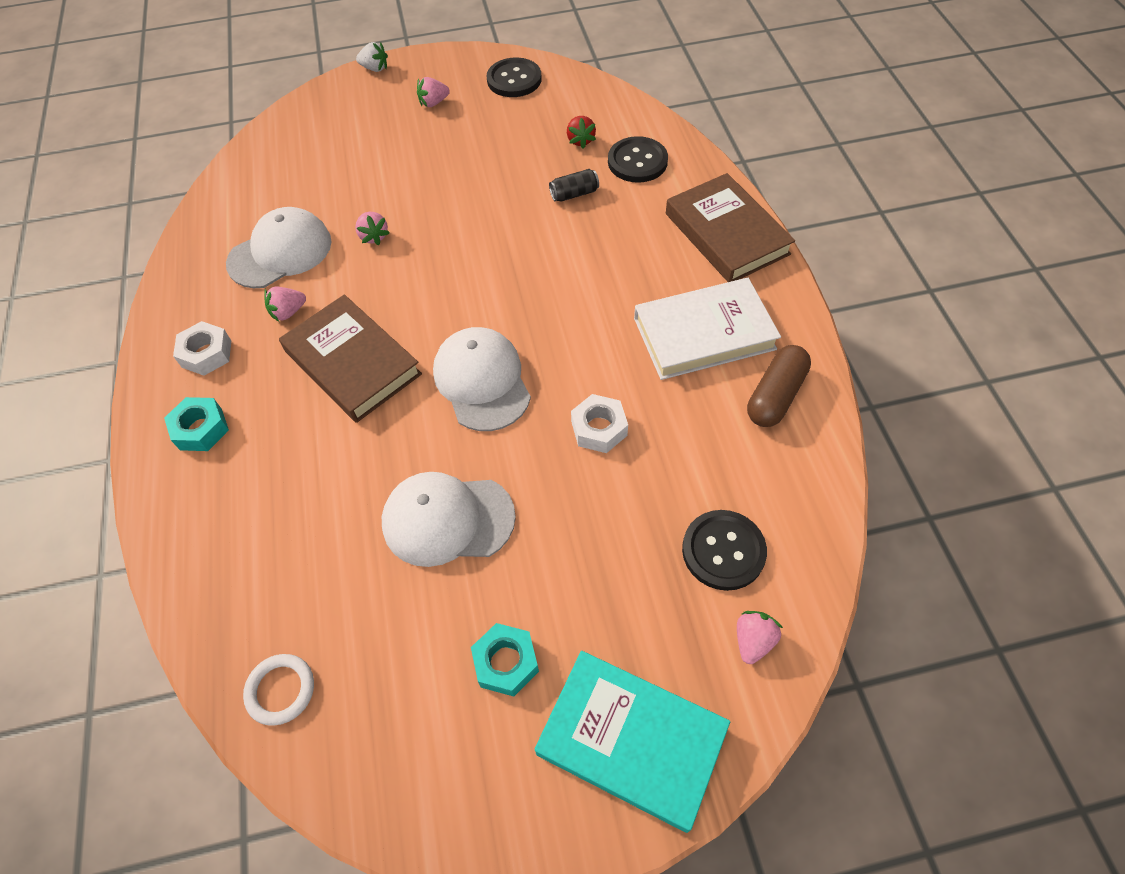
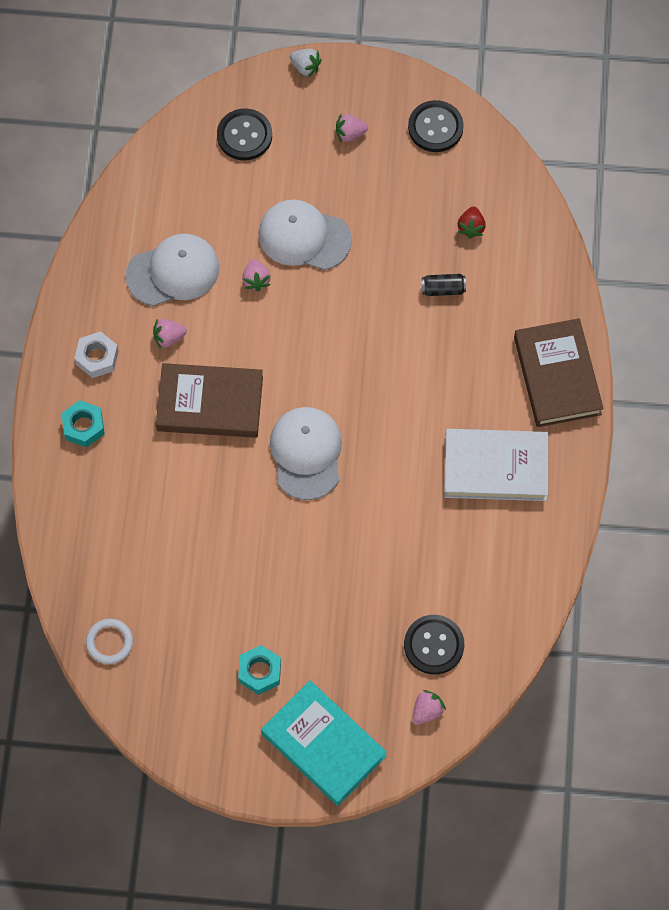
camera: 15 degrees right, 10 degrees up
brown book [279,295,422,423] -> brown book turned 60 degrees counterclockwise [156,363,263,438]
white cap [382,472,516,567] -> white cap moved to [258,200,352,270]
white nut [571,394,628,453] -> none
black button [608,136,668,183] -> black button moved to [217,108,272,160]
brown capsule [747,345,811,427] -> none

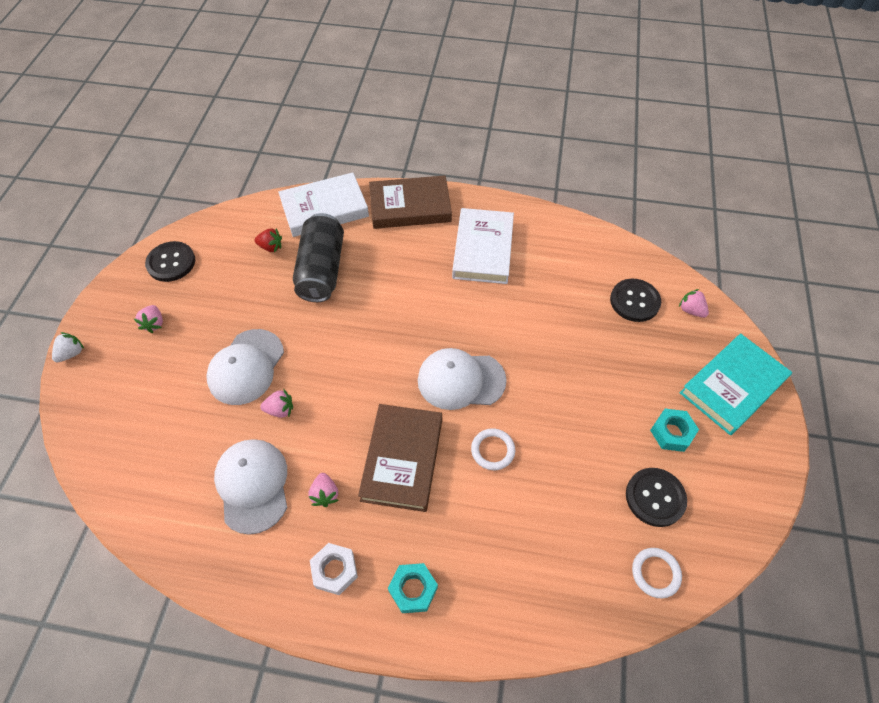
camera: 85 degrees left, 10 degrees down
black button [217,108,272,160] -> black button moved to [626,468,687,527]
black can [422,274,466,296] -> black can [293,213,344,302], size x2.35
none -> white book [278,172,369,237]
none -> white ring [471,428,515,470]

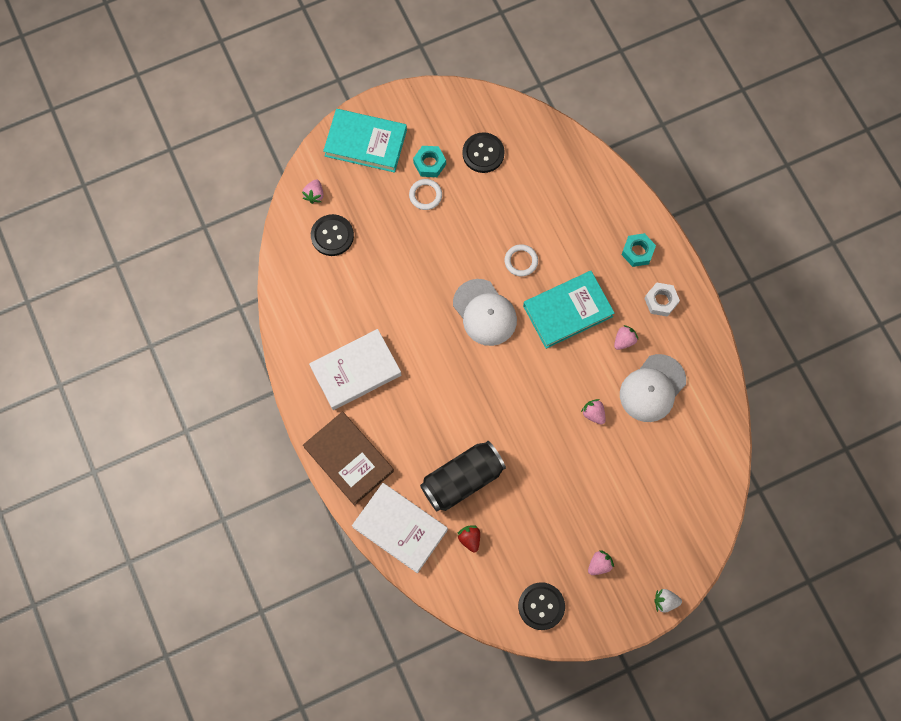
camera: 125 degrees left, 15 degrees up
white cap [206,329,284,405] -> none
brown book [358,404,442,512] -> turquoise book [523,271,614,349]
white ring [632,548,682,598] -> white ring moved to [409,179,442,210]

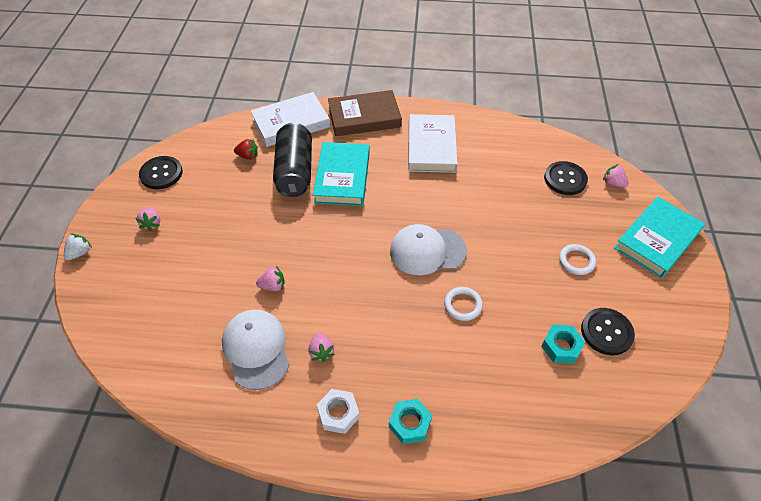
camera: 120 degrees right, 20 degrees down
turquoise nut [413,146,446,177] -> turquoise nut moved to [541,325,585,364]
turquoise book [523,271,614,349] -> turquoise book moved to [313,142,370,206]

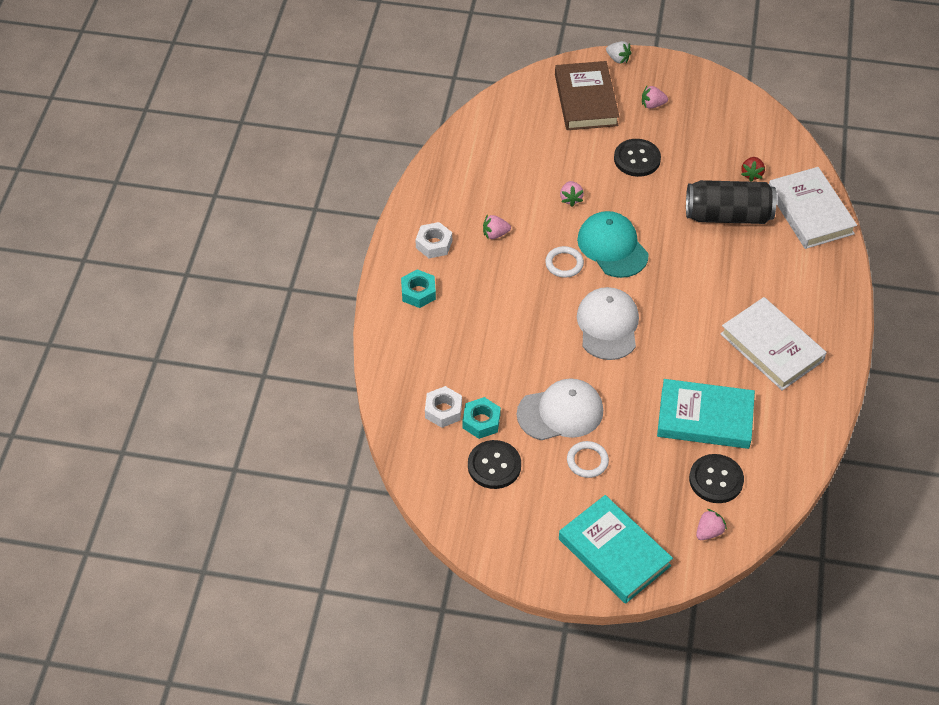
camera: 95 degrees right, 0 degrees up
black button [139,156,183,189] -> black button moved to [614,139,661,177]
white cap [222,310,290,390] -> white cap moved to [517,378,603,440]
turquoise book [313,142,370,206] -> turquoise book moved to [657,379,755,449]
brown book [328,90,402,136] -> brown book moved to [555,61,619,130]
white book [408,114,458,173] -> white book turned 45 degrees clockwise [720,297,827,391]
white ring [444,287,483,321] -> white ring moved to [545,246,584,278]
none -> white nut [425,386,462,428]
none -> turquoise cap [577,211,649,278]

